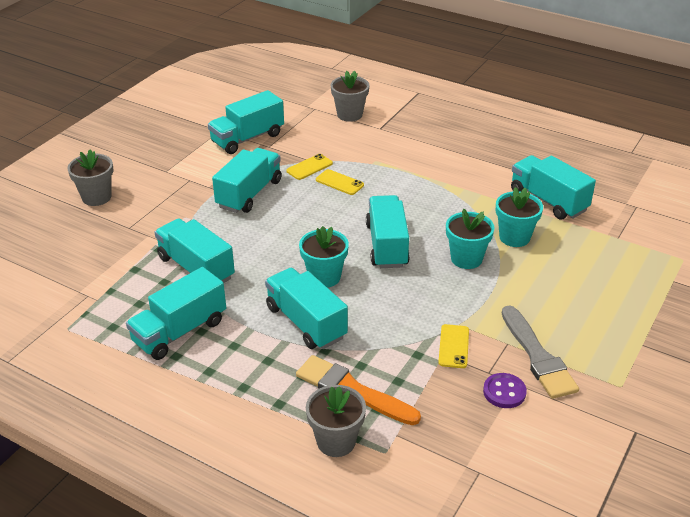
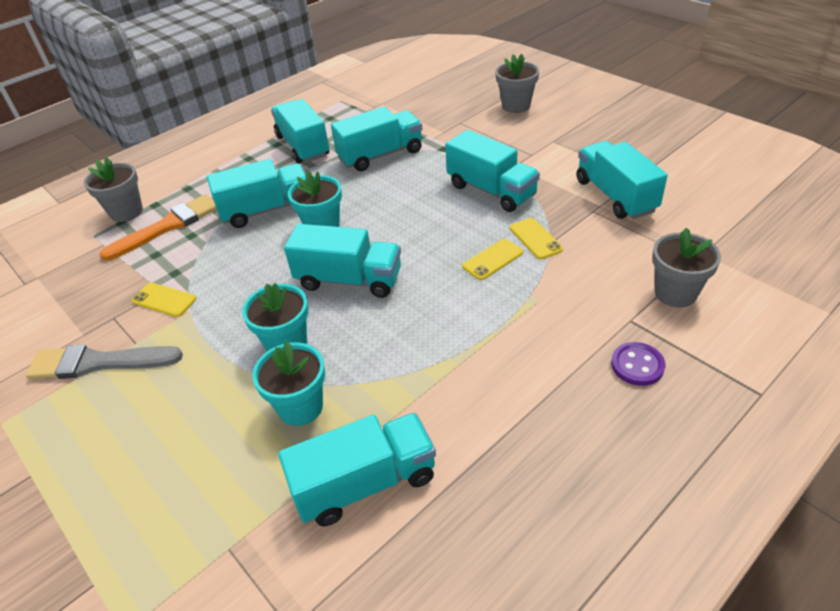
camera: 110 degrees right, 5 degrees up
purple button [483,373,527,408] -> purple button moved to [611,342,665,386]

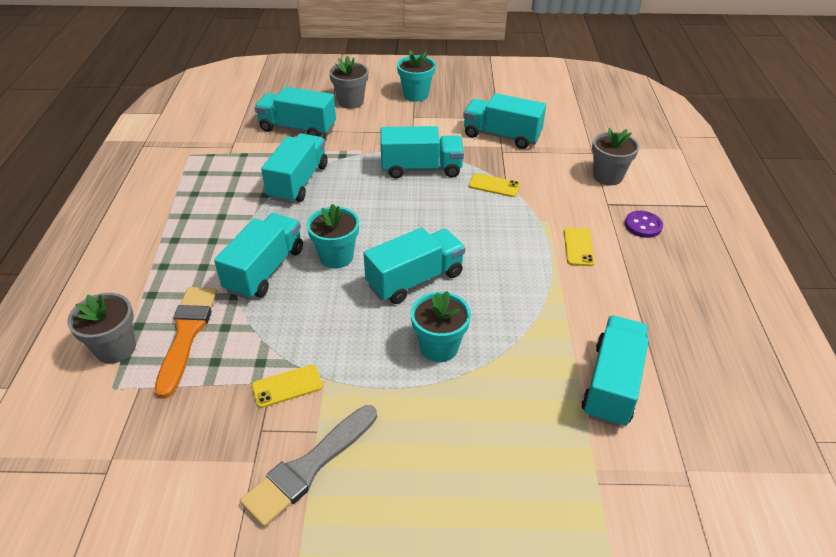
camera: 50 degrees left, 0 degrees up
turquoise flower pot [252,342,325,426] -> turquoise flower pot moved to [397,50,436,102]
turquoise truck [271,99,329,163] -> turquoise truck moved to [255,87,336,137]
yellow phone [462,239,523,280] -> yellow phone moved to [564,228,595,266]

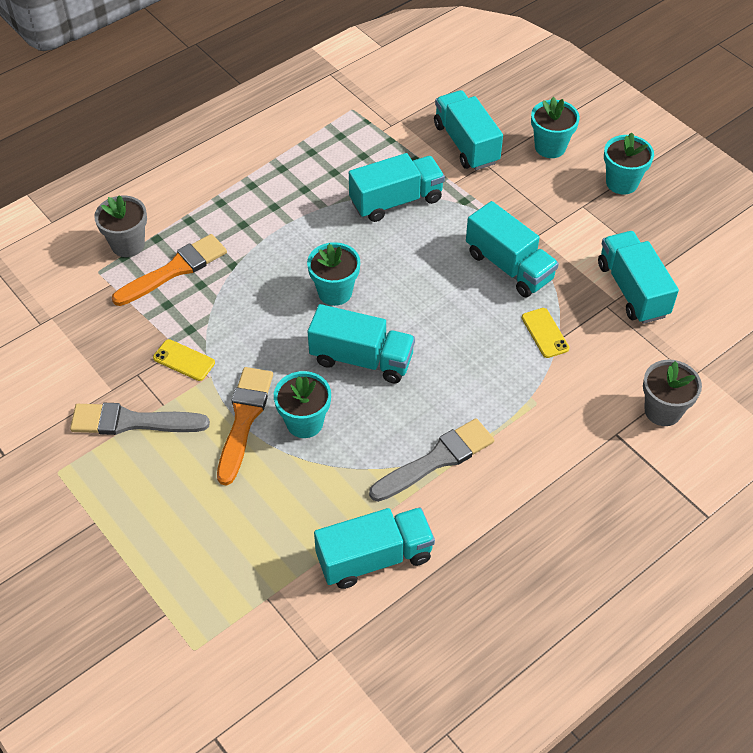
camera: 50 degrees right, 10 degrees up
turquoise truck [214,213,303,299] -> none
grey flower pot [329,56,368,109] -> turquoise flower pot [531,97,580,158]
yellow phone [564,228,595,266] -> none
purple button [625,211,663,238] -> none
none -> orange brush [217,367,273,486]
none -> grey brush [369,418,494,502]

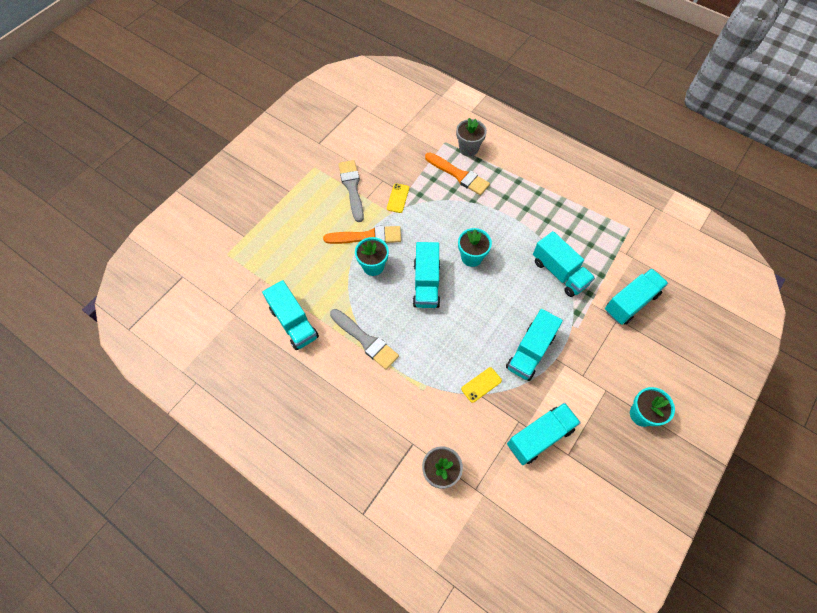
camera: 75 degrees right, 10 degrees up
turquoise flower pot [531,97,580,158] -> none

